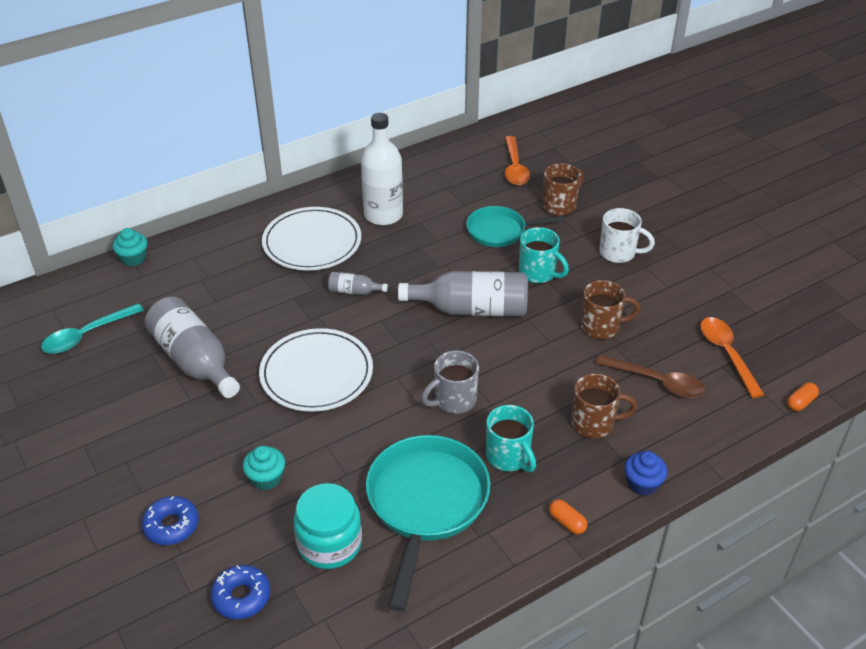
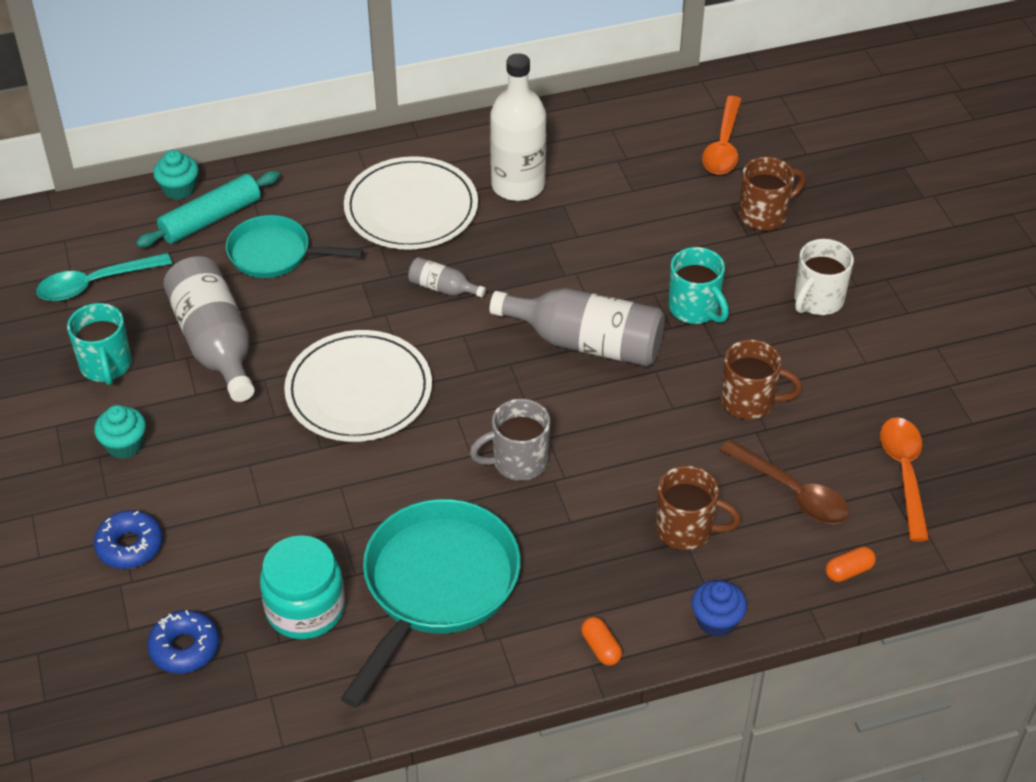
camera: 15 degrees right, 5 degrees up
turquoise cupcake [242,446,285,490] -> turquoise cupcake moved to [94,405,146,459]
turquoise pan [466,206,566,247] -> turquoise pan moved to [226,215,363,278]
turquoise mug [486,405,536,472] -> turquoise mug moved to [67,303,132,385]
white mug [599,208,655,263] -> white mug turned 90 degrees clockwise [794,239,854,315]
orange capsule [787,383,819,411] -> orange capsule moved to [825,546,876,582]
none -> turquoise rolling pin [136,171,280,247]

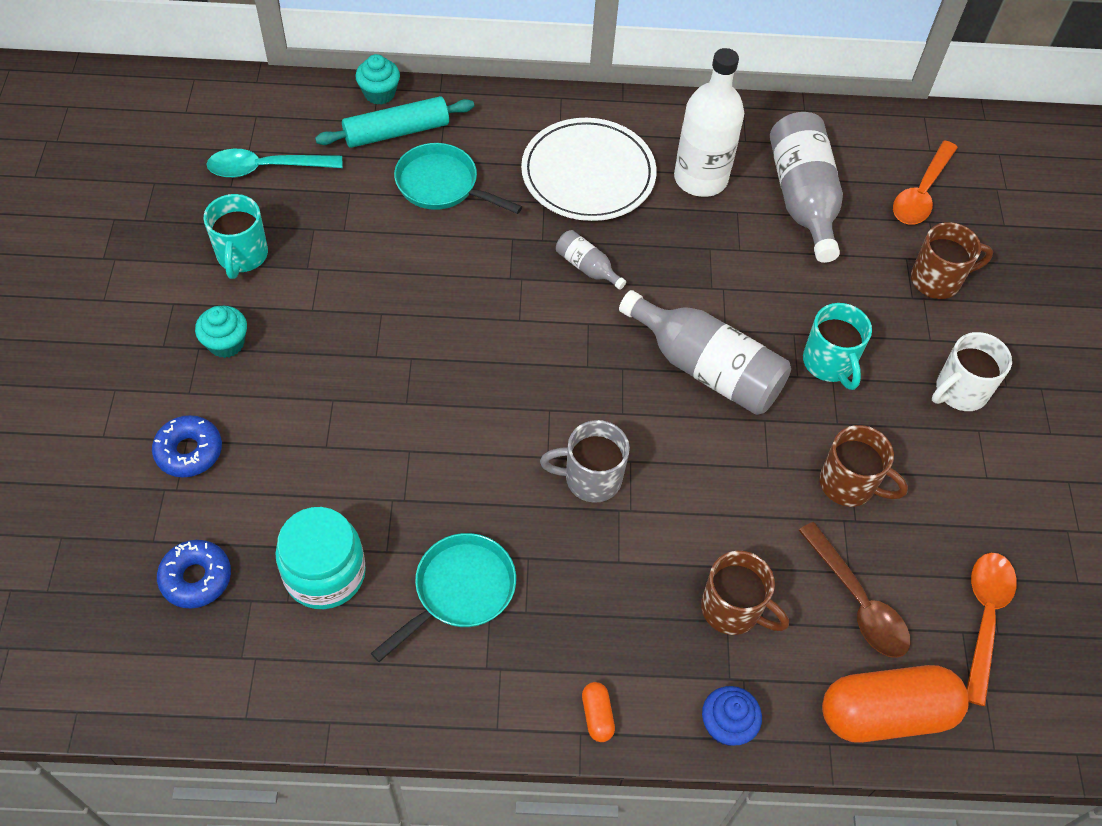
camera: 15 degrees right, 10 degrees up
grey bottle [163,256,255,402] -> grey bottle moved to [770,112,843,263]
white plate [284,330,432,442] -> none
turquoise pan [341,499,521,708] -> turquoise pan [371,533,516,662], size x0.62
orange capsule [825,546,876,582] -> orange capsule [822,665,969,743], size x2.43

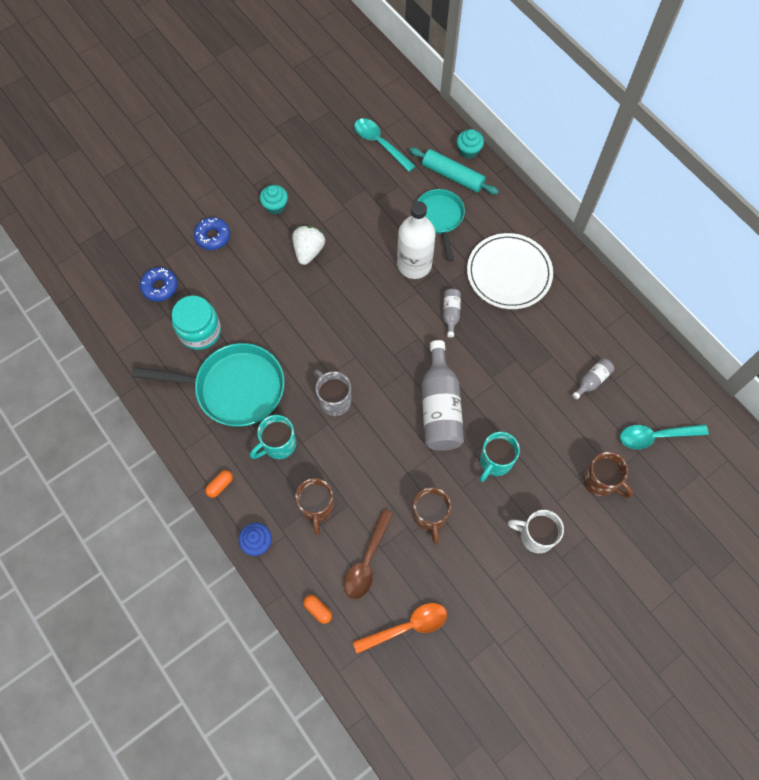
camera: 55 degrees right, 10 degrees up
turquoise mug [204,194,268,279] -> turquoise mug moved to [250,415,296,459]
turquoise pan [371,533,516,662] -> turquoise pan [132,343,285,427], size x1.62
white bottle [674,48,744,197] -> white bottle moved to [397,201,436,279]
grey bottle [770,112,843,263] -> grey bottle [572,358,614,399], size x0.47
orange capsule [822,665,969,743] -> orange capsule [303,595,332,624], size x0.41
orange spoon [893,140,958,225] -> turquoise spoon [620,424,709,449]
none -> white strawberry [292,226,325,265]

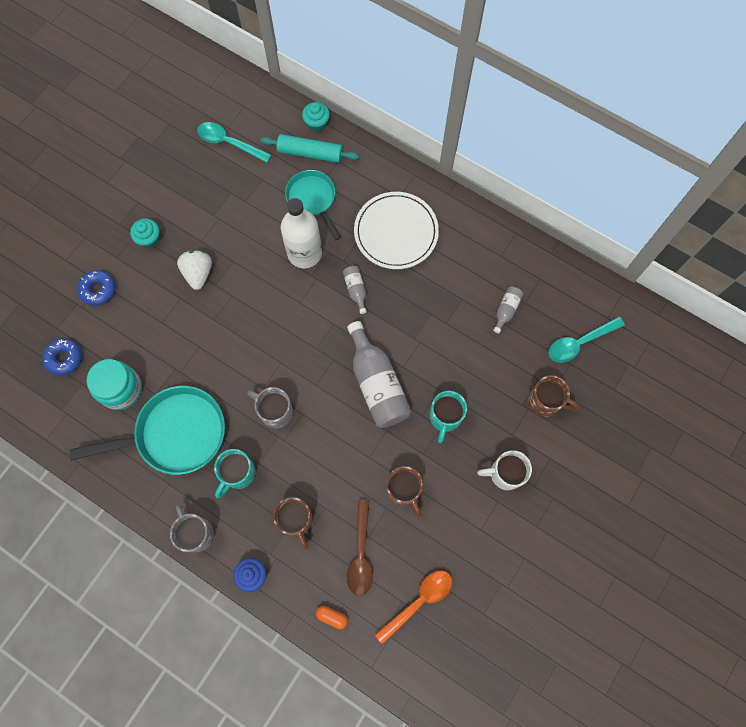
camera: 20 degrees left, 5 degrees up
orange capsule [205,470,233,498] -> grey mug [170,504,214,552]

